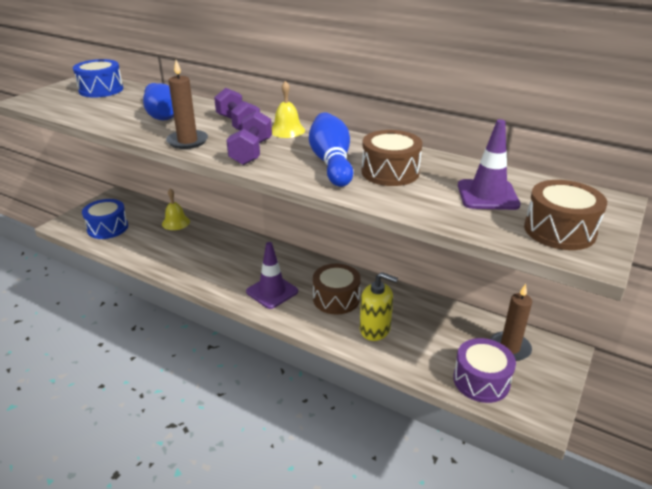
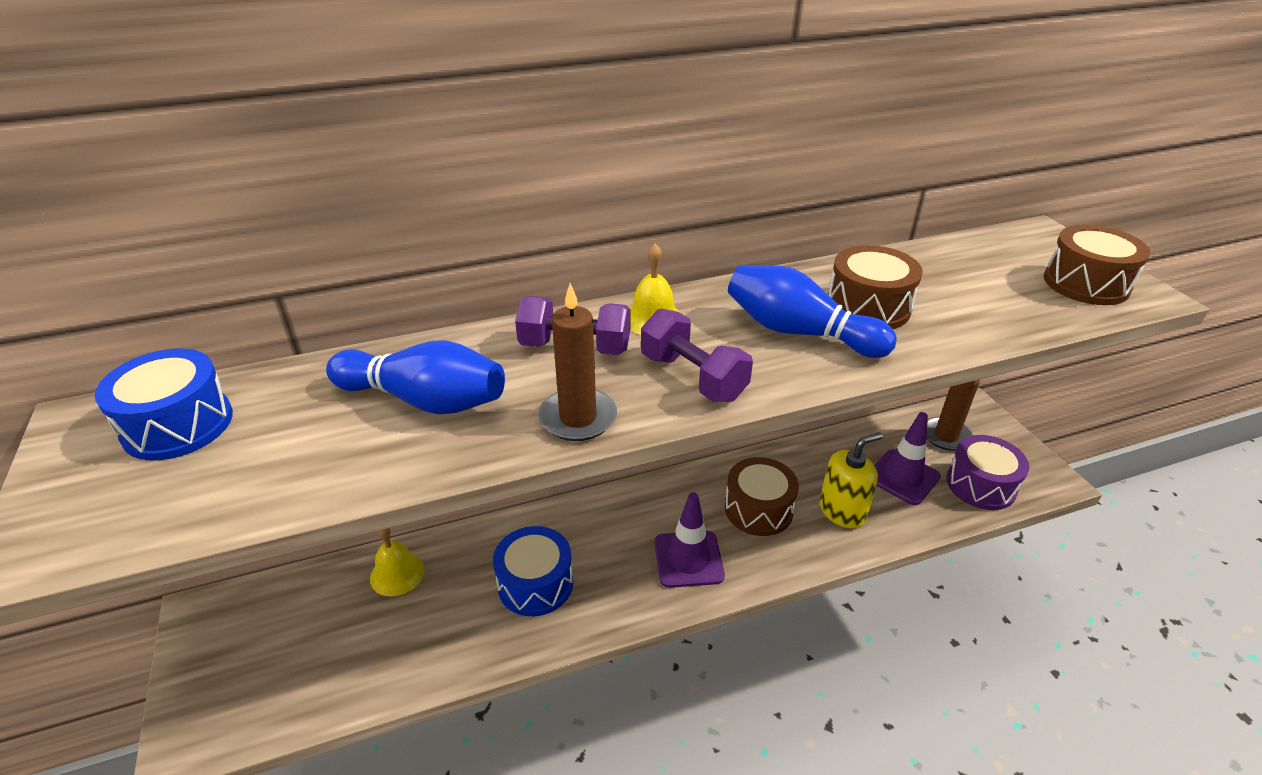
camera: 50 degrees left, 5 degrees up
blue drum [82,199,128,239] -> blue drum moved to [493,526,573,616]
purple traffic cone [458,119,520,210] -> purple traffic cone moved to [874,412,941,505]

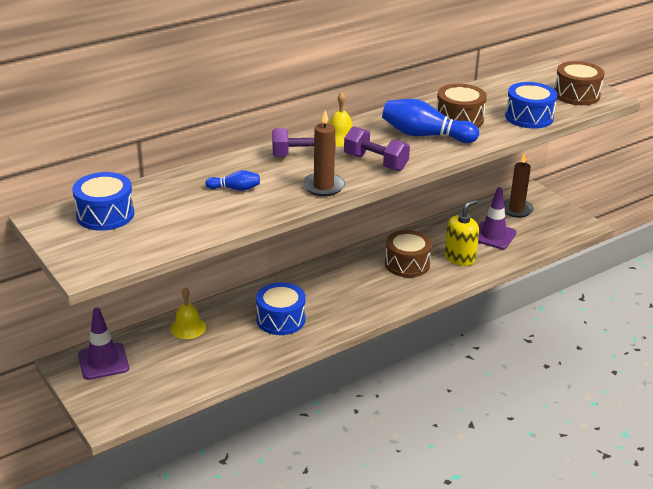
camera: 15 degrees left, 5 degrees down
blue bowling pin [326,340,505,414] -> blue bowling pin [205,170,260,191], size x0.51
purple traffic cone [654,492,725,588] -> purple traffic cone moved to [78,308,129,380]
purple drum [946,435,1029,510] -> none
none -> blue drum [505,82,557,129]

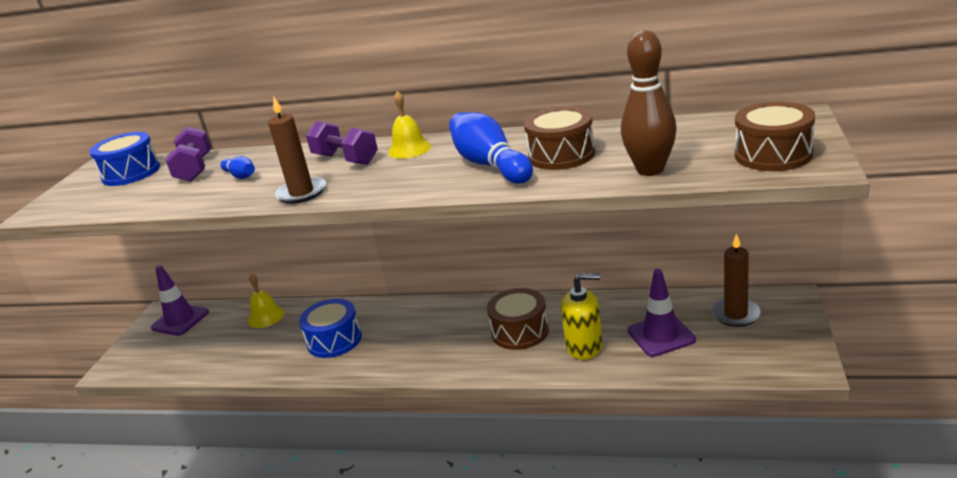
camera: 50 degrees right, 5 degrees down
purple dumbbell [344,126,410,171] -> purple dumbbell moved to [166,126,211,182]
blue drum [505,82,557,129] -> brown bowling pin [621,30,677,176]

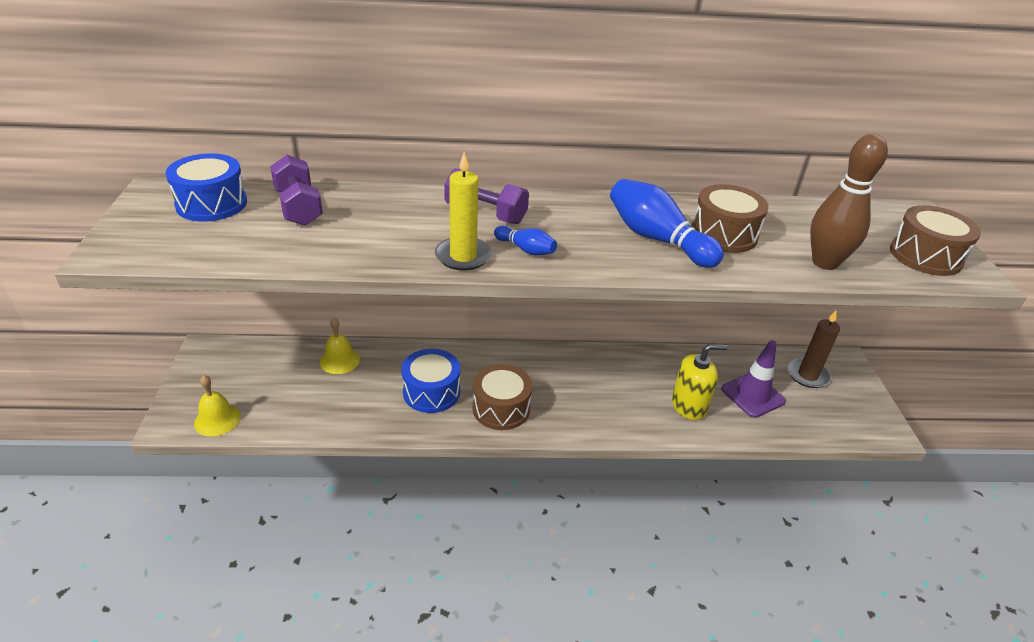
camera: 20 degrees left, 10 degrees up
purple traffic cone [151,265,209,336] -> none
blue bowling pin [221,156,255,179] -> blue bowling pin moved to [494,226,557,256]
brown candle [268,96,326,204] -> yellow candle [435,152,492,271]
yellow bell [388,91,431,159] -> yellow bell moved to [194,375,241,436]
brown drum [487,288,549,350] -> brown drum moved to [472,364,533,430]

